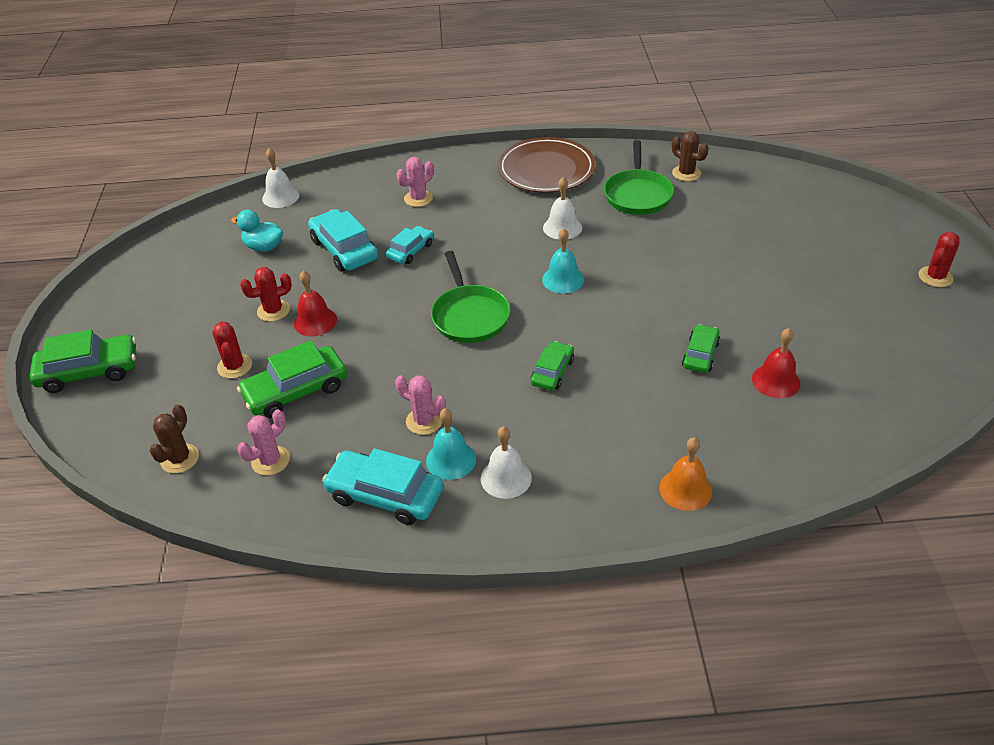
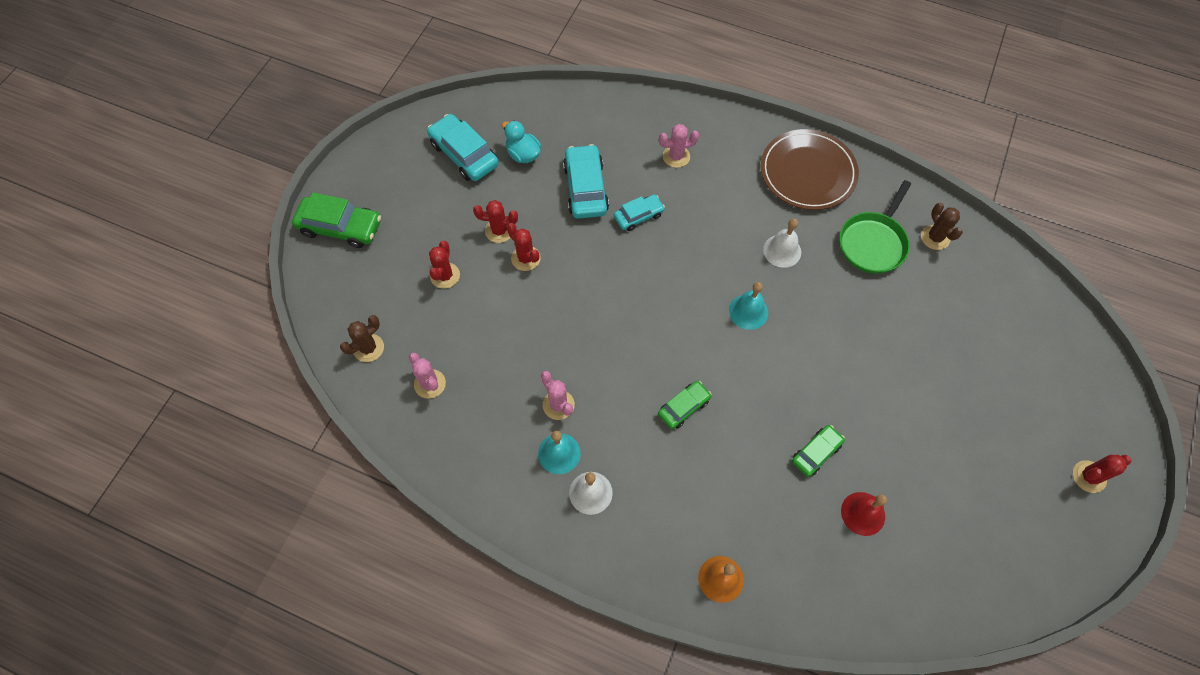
camera: 25 degrees right, 20 degrees up
green car [237,340,347,418] -> none
pink cactus [238,409,290,476] -> pink cactus turned 75 degrees clockwise [409,353,446,399]
white bell [262,148,299,208] -> none
red bell [294,270,337,336] -> red cactus [507,223,541,271]
turquoise car [322,448,443,525] -> turquoise car moved to [427,114,499,181]
green pan [431,251,510,343] -> none

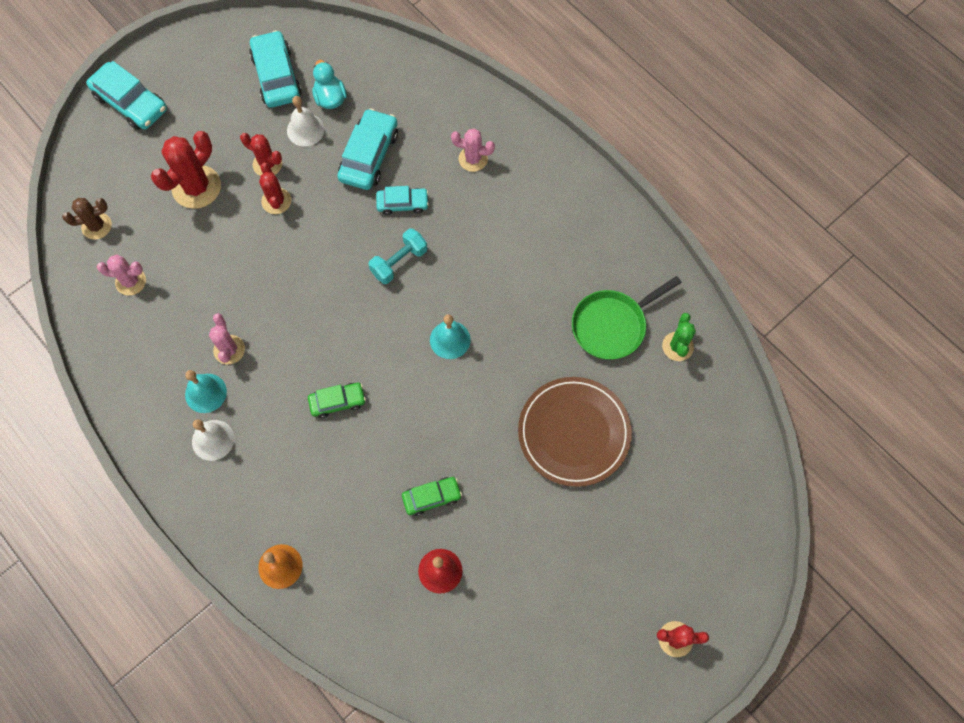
camera: 25 degrees right, 5 degrees up
green car [292,192,381,248] -> turquoise car [86,61,167,130]
pink cactus [409,353,446,399] -> pink cactus turned 75 degrees counterclockwise [97,255,146,295]
red cactus [429,241,460,289] -> red cactus [151,131,221,209], size x1.66
brown plate [761,129,859,210] -> brown plate moved to [518,377,632,487]
white bell [763,218,801,268] -> white bell moved to [287,96,325,146]
brown cactus [921,203,963,250] -> green cactus [662,313,696,361]
none -> turquoise dumbbell [368,228,427,284]

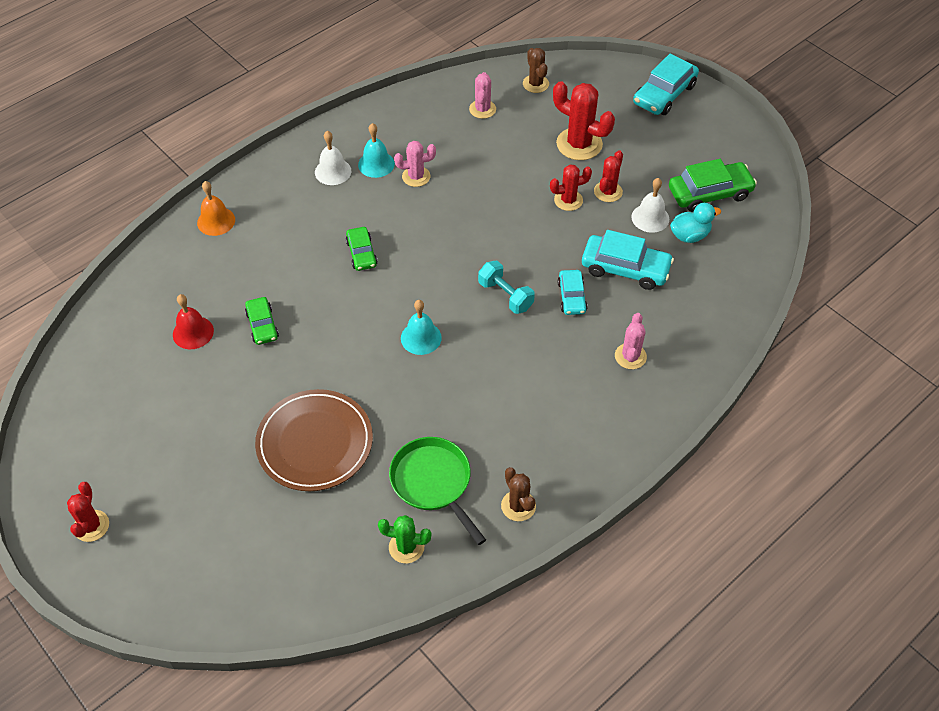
camera: 90 degrees right, 15 degrees down
turquoise car [249,30,302,108] -> green car [669,159,757,212]
none -> brown cactus [501,467,536,521]

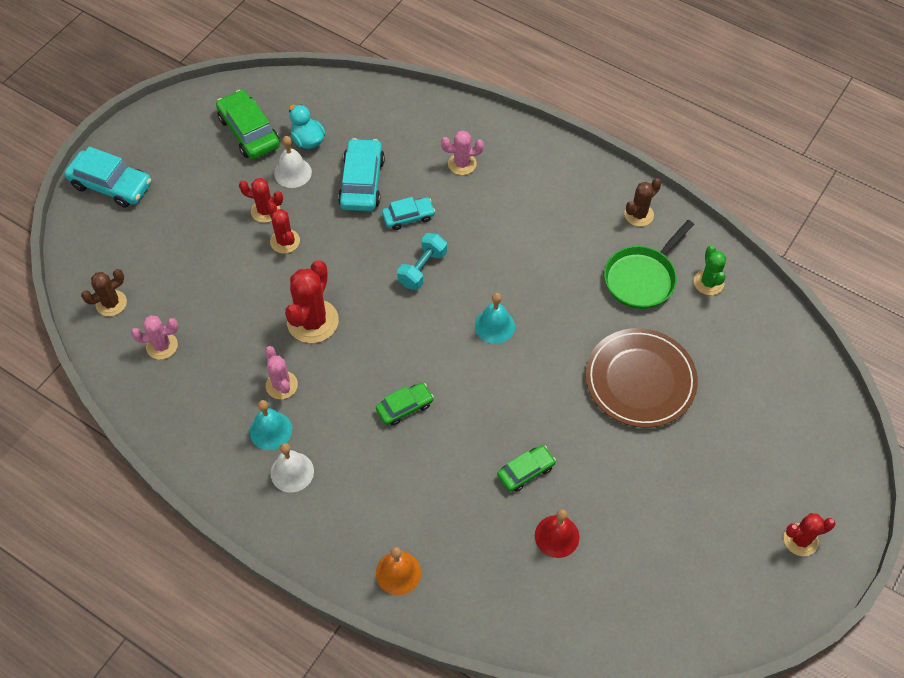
camera: 105 degrees left, 5 degrees up
red cactus [553,81,615,160] -> red cactus moved to [285,260,339,343]

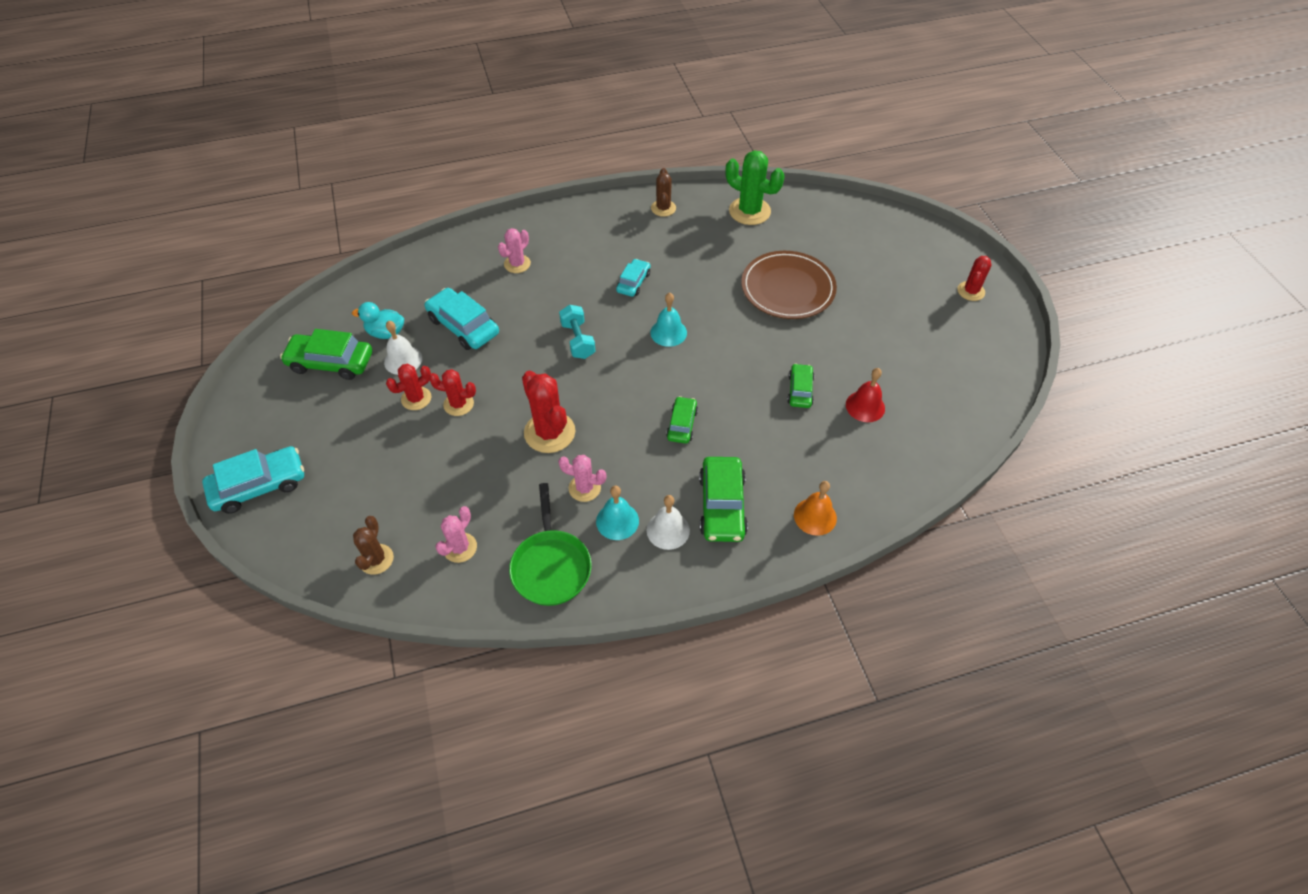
camera: 50 degrees left, 5 degrees down
turquoise car [382,197,435,230] -> turquoise car moved to [616,259,650,297]
green pan [604,220,694,309] -> green pan moved to [509,483,591,606]
green cactus [694,246,726,295] -> green cactus [726,151,784,225], size x1.66
none -> green car [699,457,748,542]

